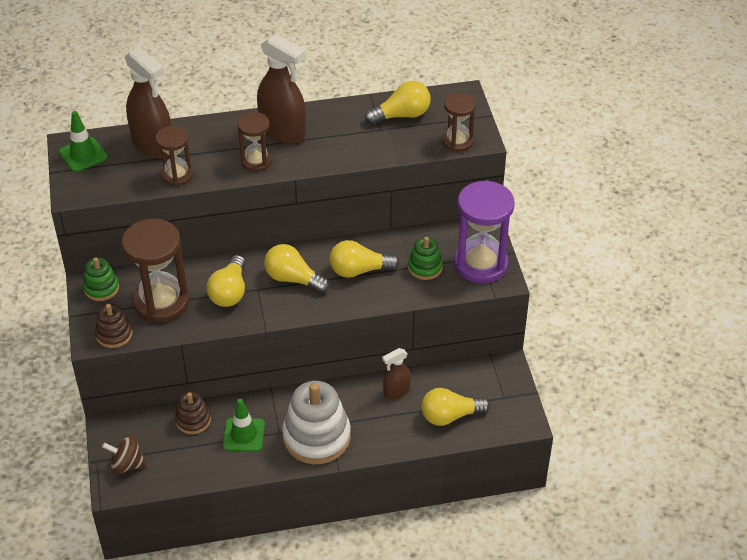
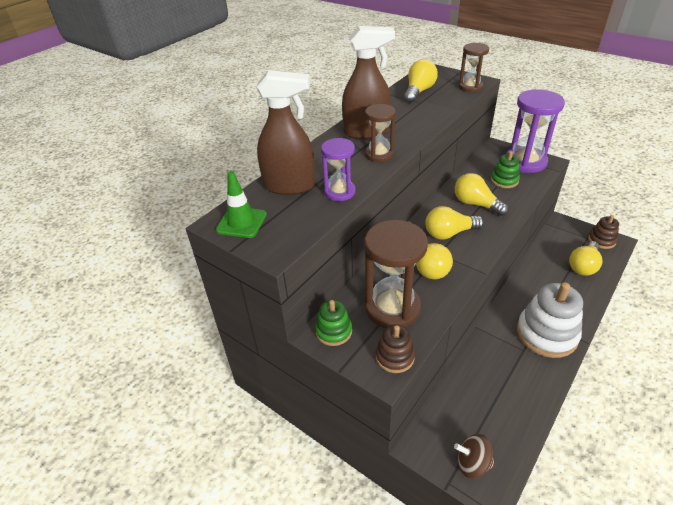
camera: 40 degrees left, 5 degrees down
brown spinning top [102,436,146,474] -> brown spinning top turned 45 degrees clockwise [454,434,495,478]
brown hourglass [155,126,193,186] -> purple hourglass [321,138,356,201]
brown stacking toy [175,391,211,434] -> brown stacking toy moved to [588,215,619,249]
green traffic cone [223,399,265,452] -> none
yellow light bulb [330,240,399,278] -> yellow light bulb turned 90 degrees clockwise [455,173,509,216]
brown spray bottle [382,348,411,399] -> none

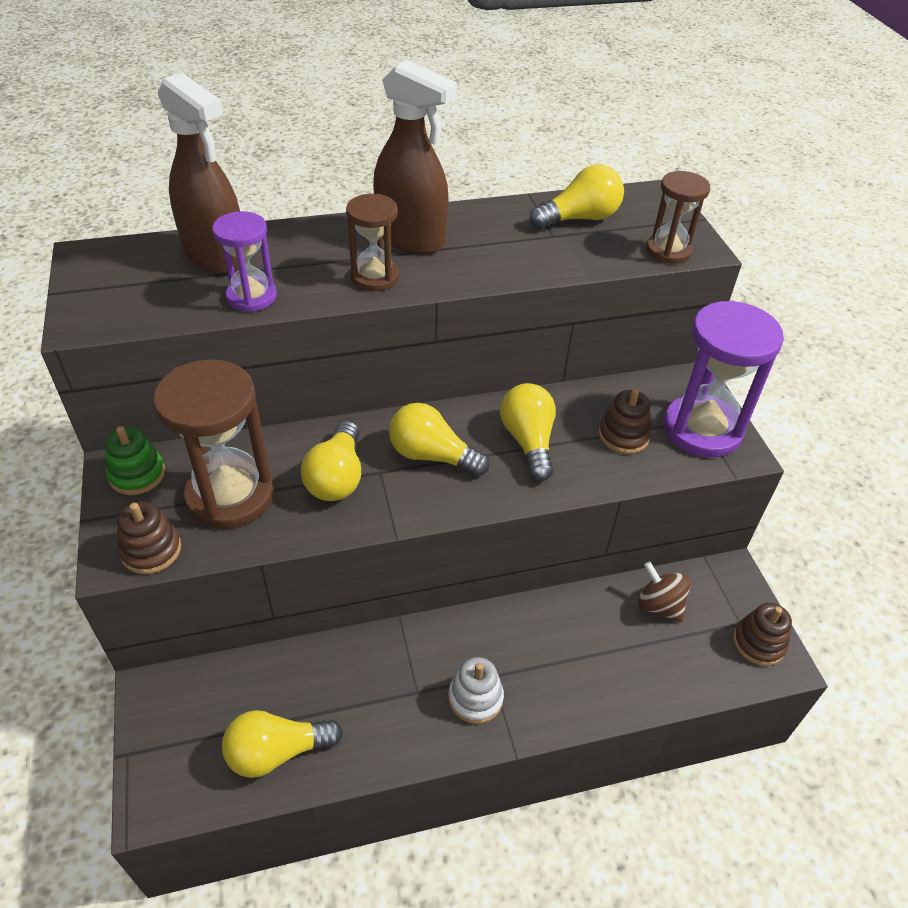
camera: 35 degrees right, 5 degrees up
green traffic cone [216,171,267,238] -> none
brown spinning top [454,434,495,478] -> brown spinning top moved to [638,562,691,622]
green stacking toy [491,151,520,188] -> brown stacking toy [599,388,652,454]
white stacking toy [517,282,583,358] -> white stacking toy [448,657,504,724], size x0.52
yellow light bulb [569,241,602,276] -> yellow light bulb moved to [222,710,343,778]

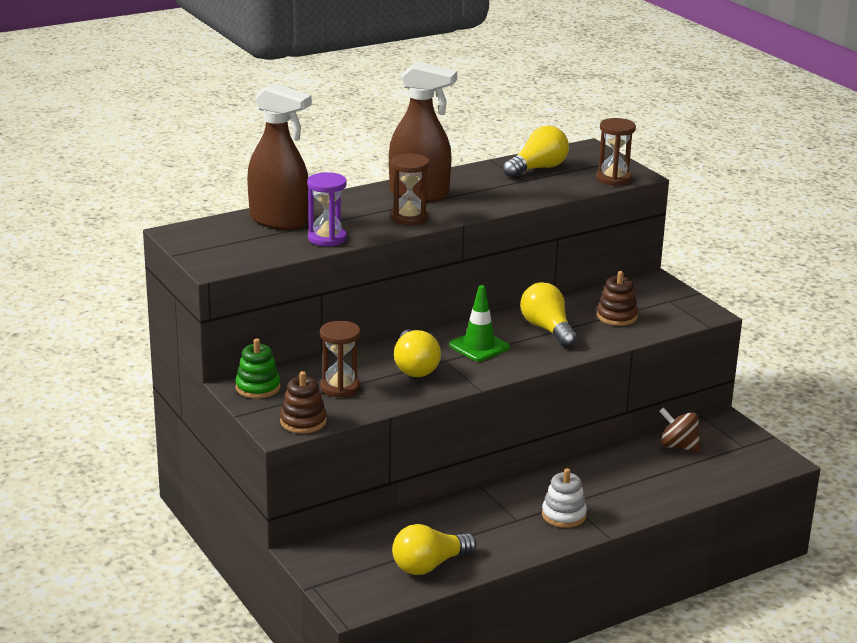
camera: 15 degrees left, 20 degrees down
brown hourglass [153,359,274,529] -> brown hourglass [320,321,360,398], size x0.57
yellow light bulb [389,403,489,477] -> green traffic cone [449,285,510,361]
purple hourglass [664,300,784,458] -> none
brown stacking toy [733,603,792,666] -> none

